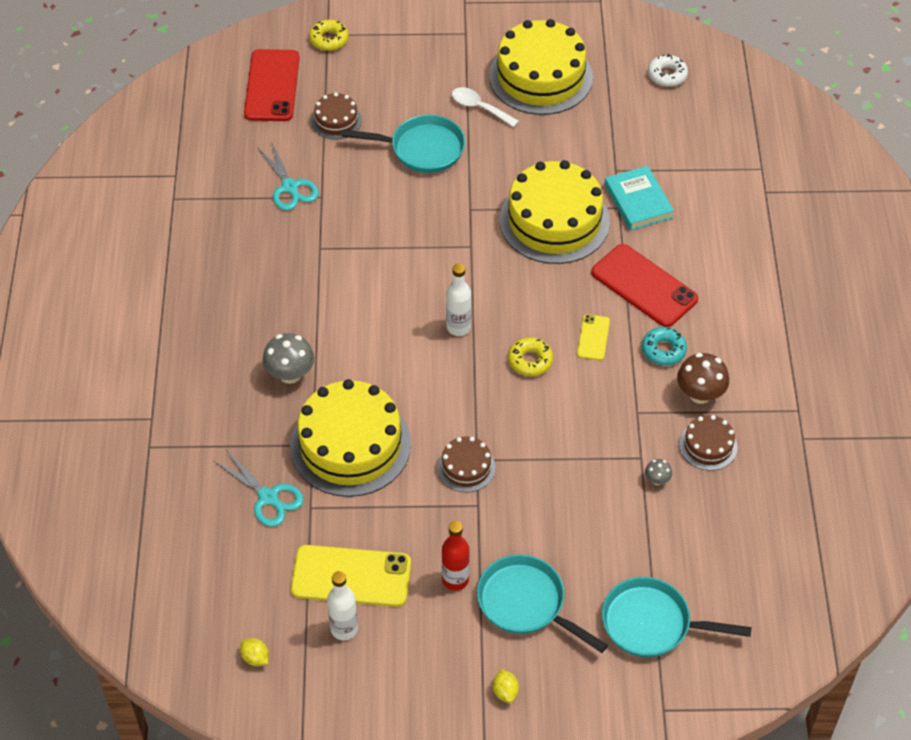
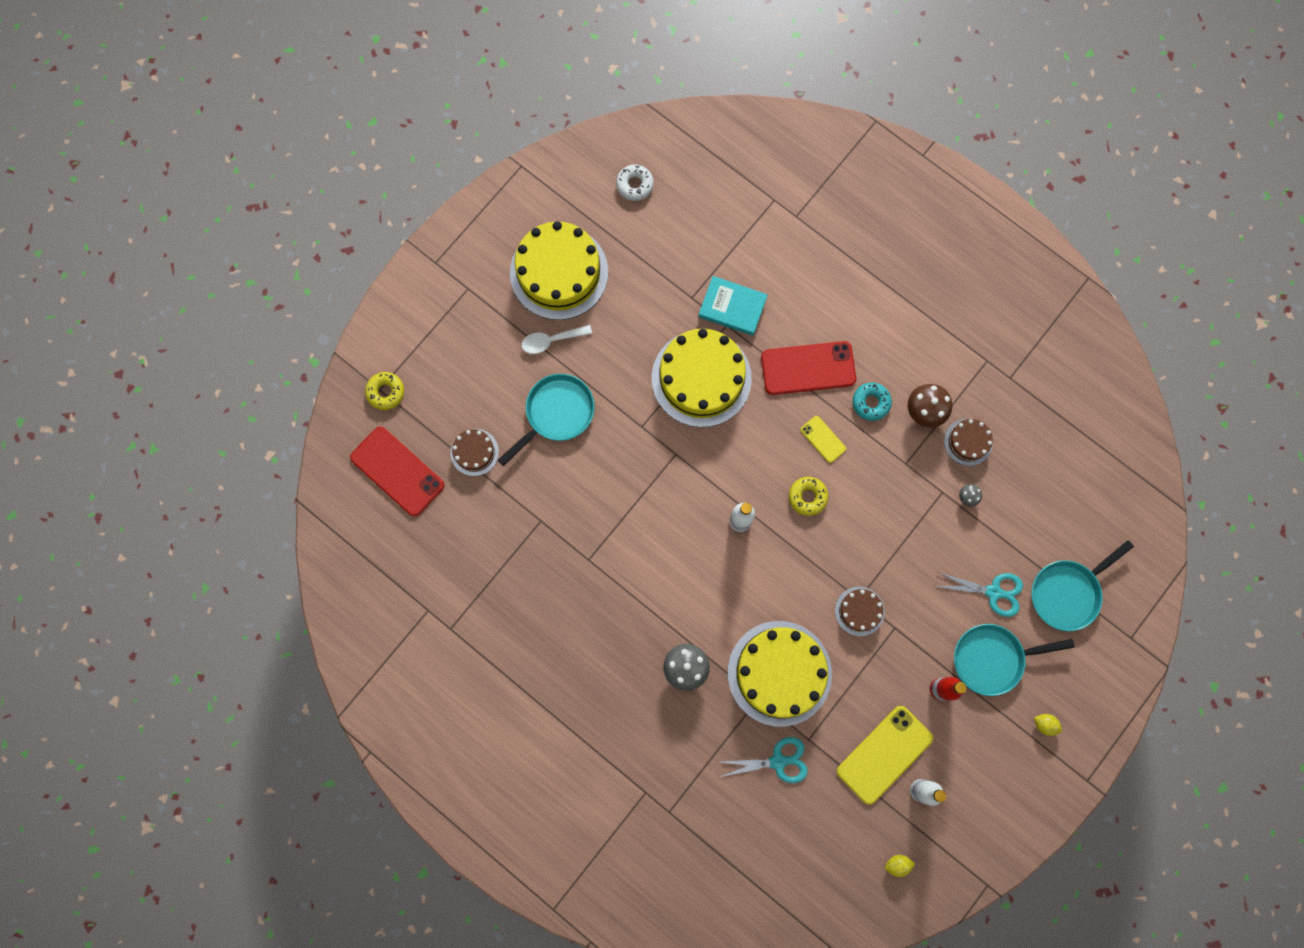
camera: 50 degrees left, 25 degrees up
turquoise scissors [257,142,319,210] -> turquoise scissors moved to [934,572,1023,617]

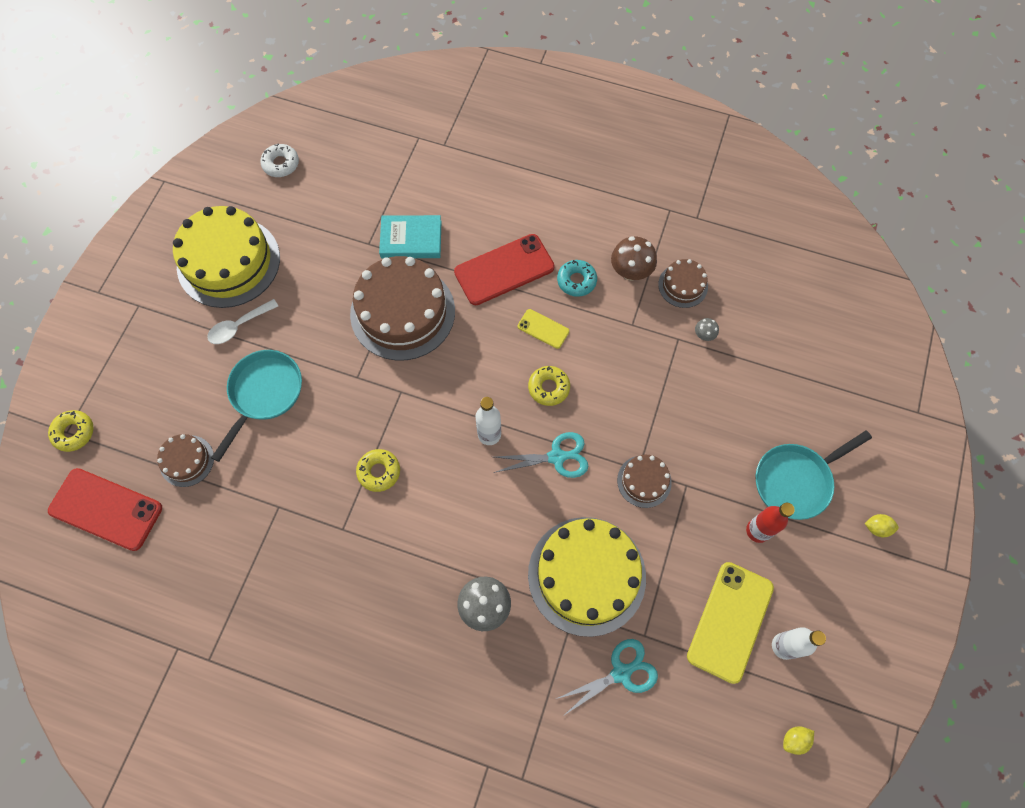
camera: 20 degrees left, 10 degrees down
yellow cake [652,329,752,427] -> brown cake [350,256,455,360]
turquoise scissors [934,572,1023,617] -> turquoise scissors moved to [494,432,588,478]
turquoise pan [1031,540,1134,631] -> none
none -> yellow donut [356,449,400,492]

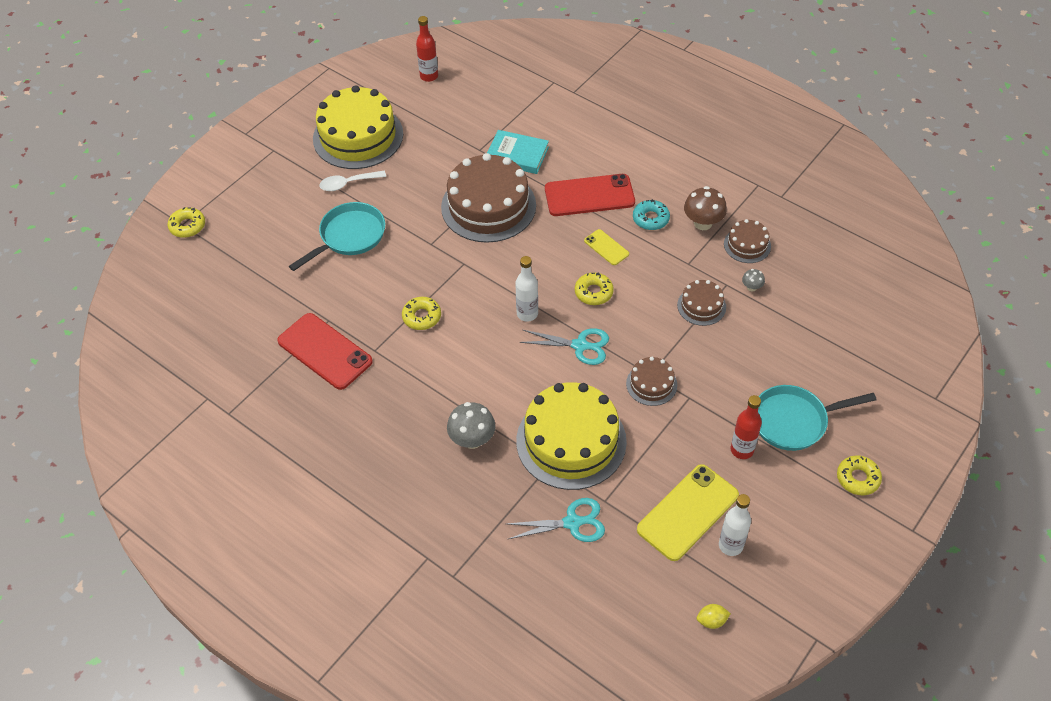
camera: 20 degrees right, 15 degrees down
red phone [48,468,162,551] -> red phone moved to [277,313,373,390]
brown cake [157,434,214,487] -> brown cake moved to [677,280,726,326]
white donut [260,144,299,177] -> red bottle [416,16,438,82]
yellow lemon [865,514,899,537] -> yellow donut [837,455,882,495]

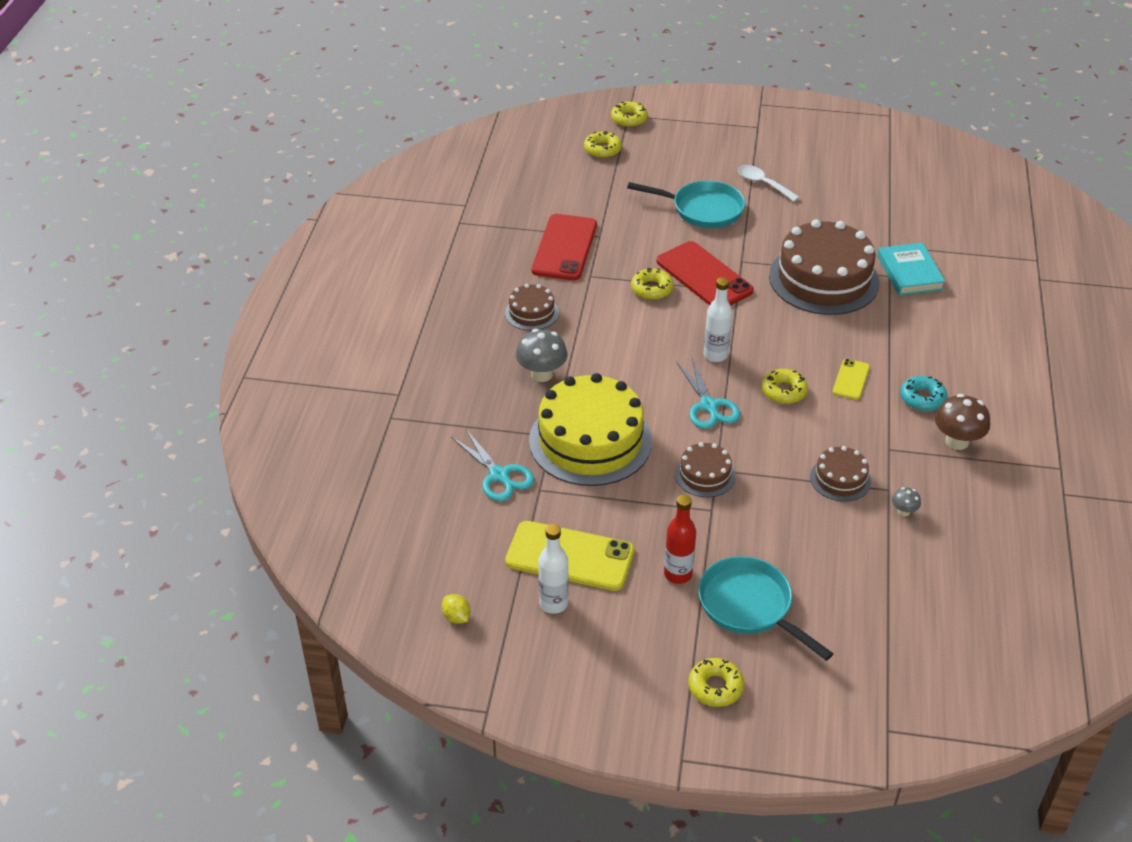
camera: 60 degrees right, 10 degrees down
yellow cake [313,85,403,169] -> none
red bottle [416,16,438,82] -> none
red phone [545,174,635,216] -> red phone moved to [657,241,754,306]
brown cake [724,219,771,263] -> brown cake moved to [505,284,559,331]
none -> yellow donut [584,131,622,158]

